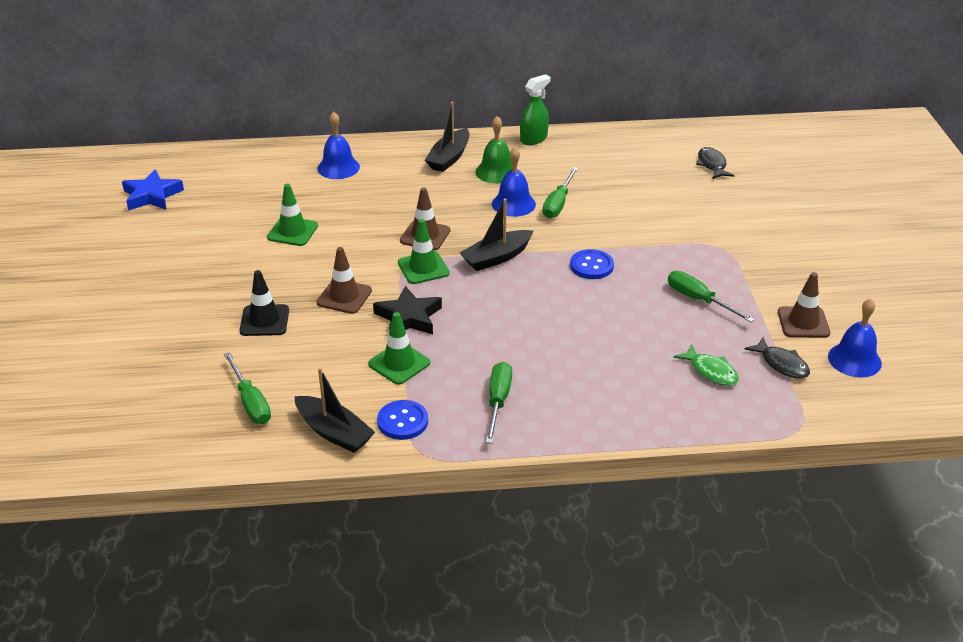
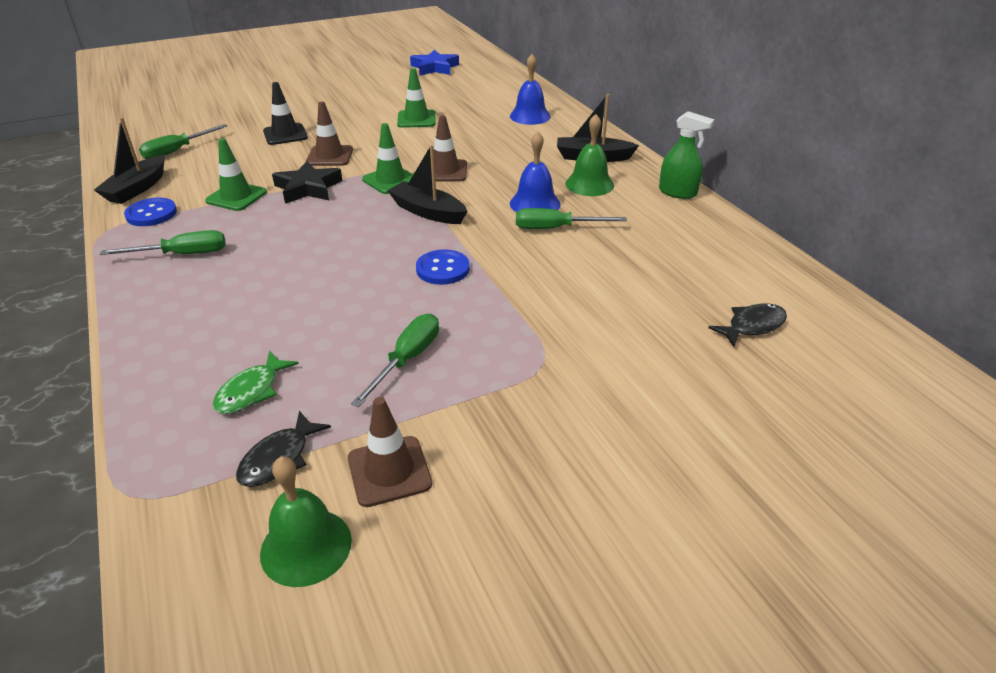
camera: 70 degrees right, 0 degrees up
blue bell [828,298,882,378] -> green bell [260,456,352,587]

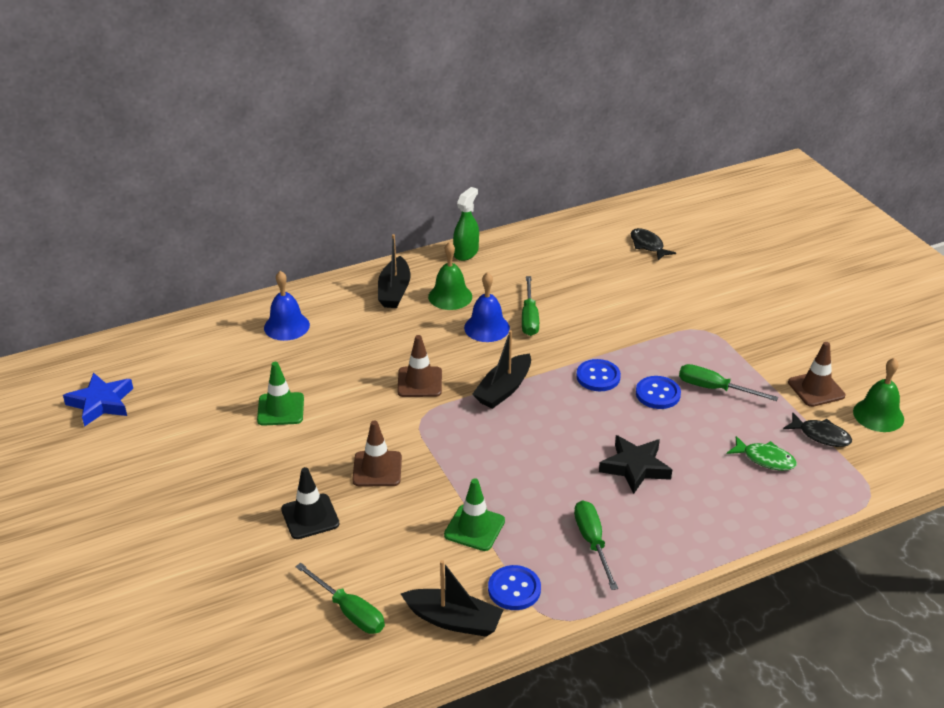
camera: 90 degrees left, 0 degrees up
black star [272,161,342,204] -> black star moved to [599,435,672,494]
green traffic cone [362,123,413,194] -> none
none -> blue button [636,376,681,409]

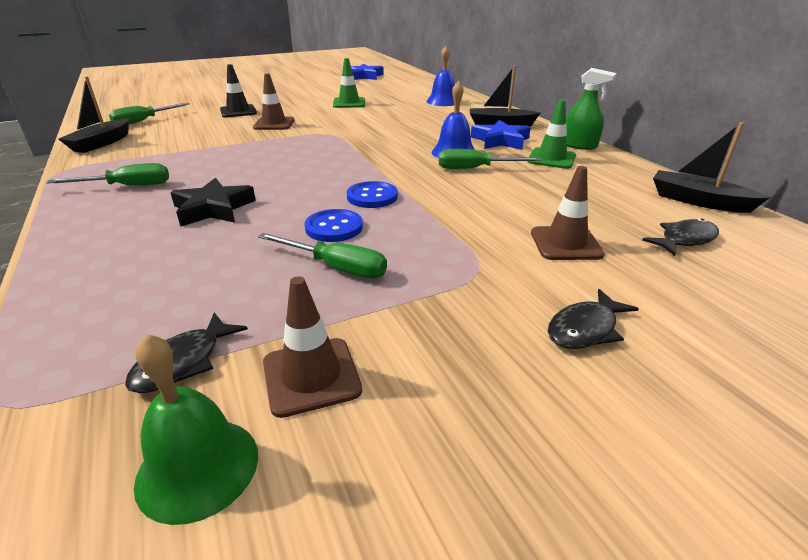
camera: 90 degrees right, 5 degrees down
brown traffic cone [397,335,442,397] -> brown traffic cone moved to [531,166,605,260]
green bell [428,242,472,310] -> blue star [471,120,531,150]
green traffic cone [444,478,505,551] -> green traffic cone moved to [527,100,576,169]
black boat [472,330,531,409] -> black boat moved to [653,122,770,213]
blue button [488,565,541,610] -> none
green screwdriver [679,364,778,401] -> green screwdriver turned 90 degrees clockwise [258,233,387,278]
green fish [727,436,797,471] -> none
none -> black fish [548,289,639,349]

